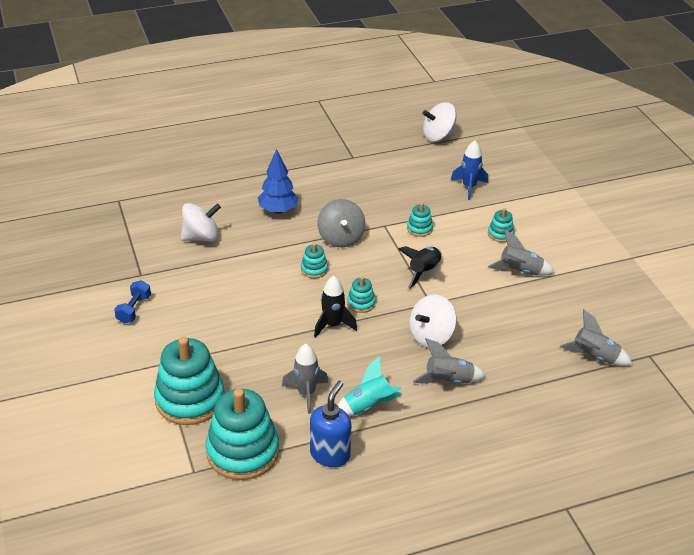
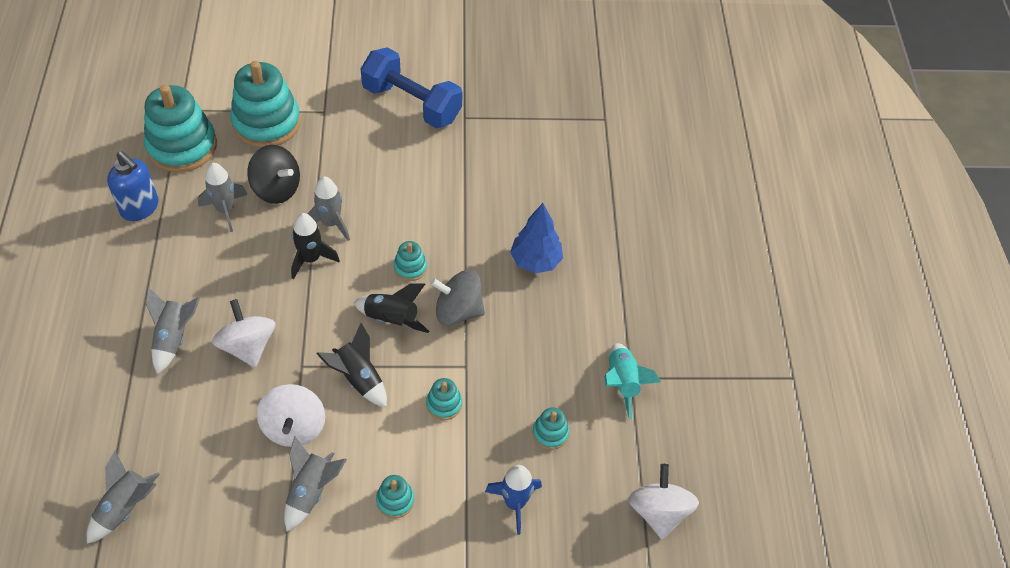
camera: 105 degrees right, 15 degrees up
blue dumbbell [114,280,151,324] -> blue dumbbell [361,47,463,128], size x2.06
white spinning top [181,203,221,242] -> white spinning top moved to [257,384,325,447]
turquoise rocket [337,356,402,416] -> turquoise rocket moved to [604,343,661,419]
turquoise stacking toy [347,277,376,313] -> turquoise stacking toy moved to [533,407,569,450]
none -> black spinning top [247,145,300,204]
none -> grey rocket [307,177,350,241]
none -> black rocket [353,284,429,333]

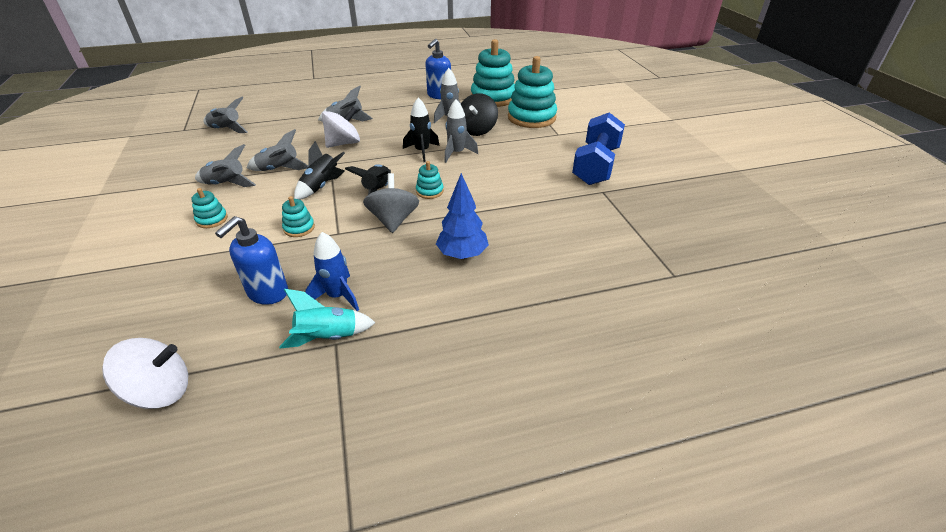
camera: 80 degrees right, 15 degrees down
white spinning top [257,384,325,447] -> grey rocket [247,129,309,171]
blue rocket [485,465,542,535] -> blue rocket moved to [305,232,359,311]
turquoise stacking toy [533,407,569,450] -> blue soap dispenser [215,216,288,305]

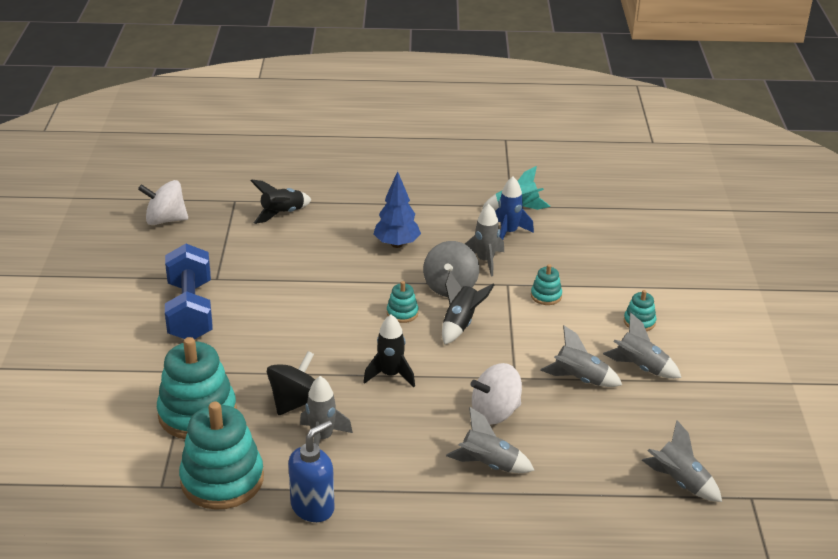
camera: 165 degrees left, 5 degrees down
white spinning top [102,338,188,409] -> white spinning top moved to [138,180,188,225]
blue soap dispenser [215,216,288,305] -> none
black rocket [294,141,345,200] -> black rocket moved to [251,179,311,224]
grey rocket [444,99,478,163] -> grey rocket moved to [465,204,504,277]
blue dumbbell [572,112,625,185] -> blue dumbbell turned 45 degrees counterclockwise [165,244,213,340]

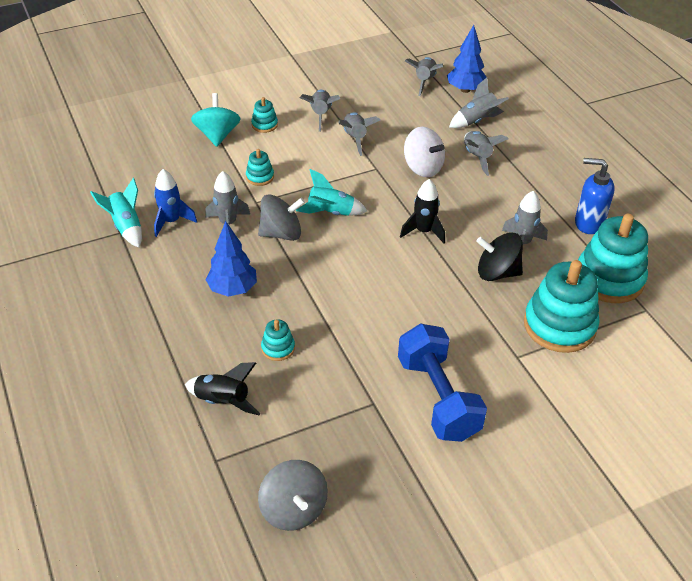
camera: 115 degrees left, 10 degrees up
white spinning top [138,180,188,225] -> grey spinning top [258,460,328,531]
blue dumbbell [165,244,213,340] -> blue dumbbell turned 75 degrees counterclockwise [398,323,487,442]
turquoise stacking toy [387,281,418,323] -> turquoise stacking toy moved to [261,319,295,361]
black rocket [442,272,494,345] -> turquoise rocket [296,169,367,216]
none -> turquoise spinning top [191,93,241,147]
none -> blue tree [447,25,487,93]
none -> grey rocket [449,78,509,128]

